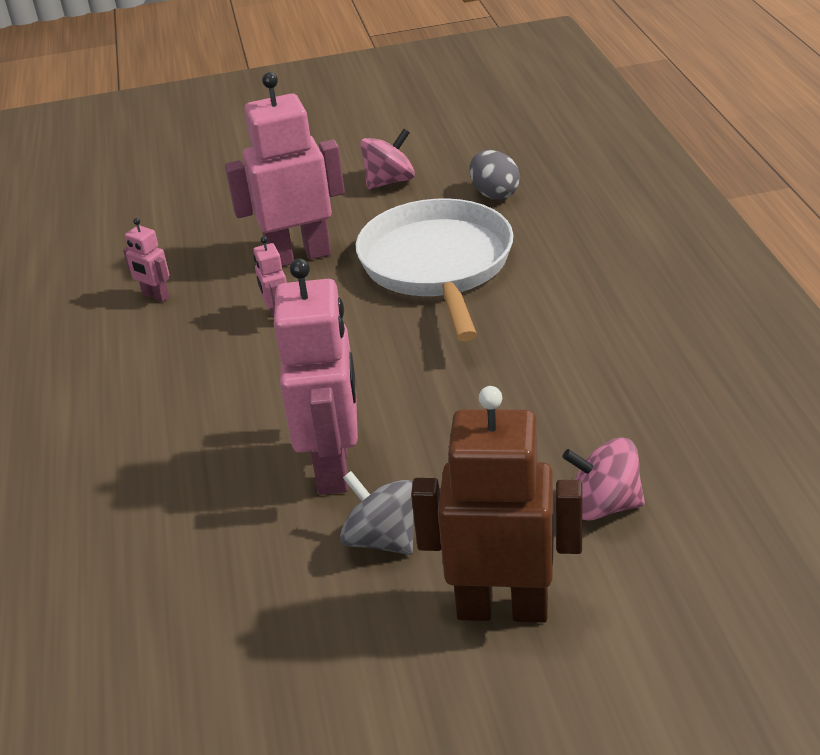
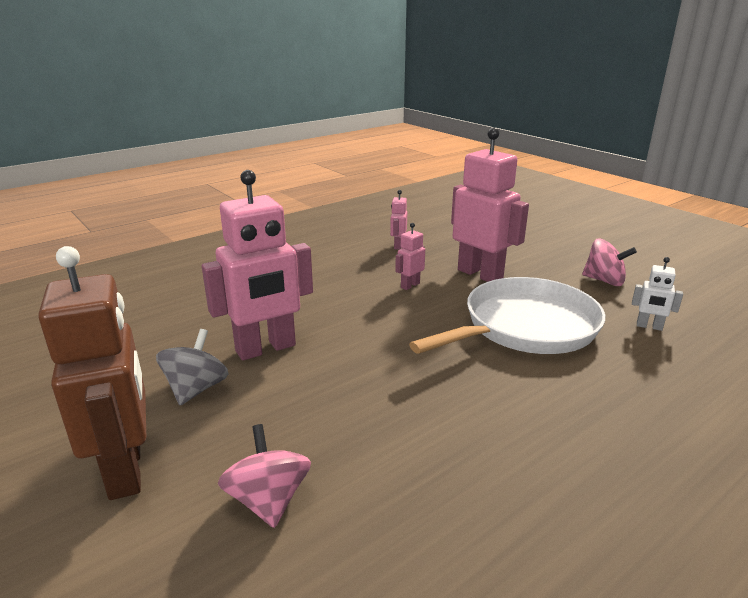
camera: 60 degrees right, 10 degrees down
grey egg [470,150,520,200] -> white robot [632,257,683,331]

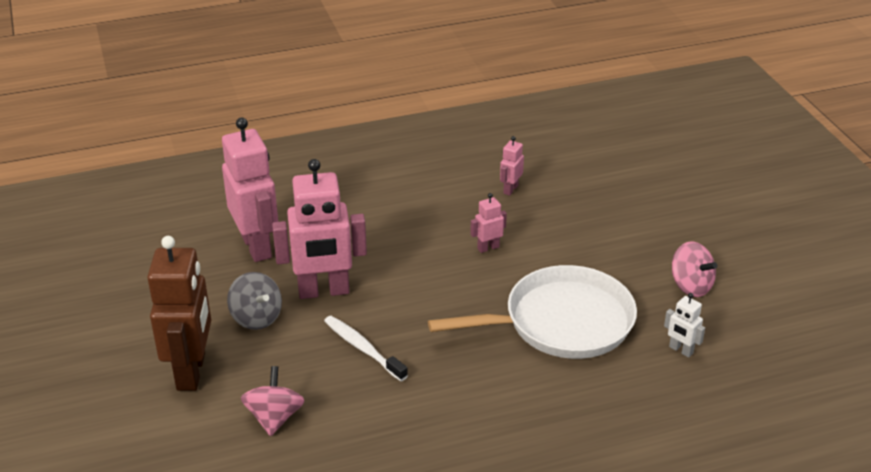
camera: 20 degrees right, 10 degrees up
grey spinning top [156,329,229,405] -> grey spinning top turned 105 degrees clockwise [227,272,282,330]
pink robot [451,128,529,282] -> pink robot moved to [222,117,278,262]
none -> white toothbrush [324,316,408,381]

